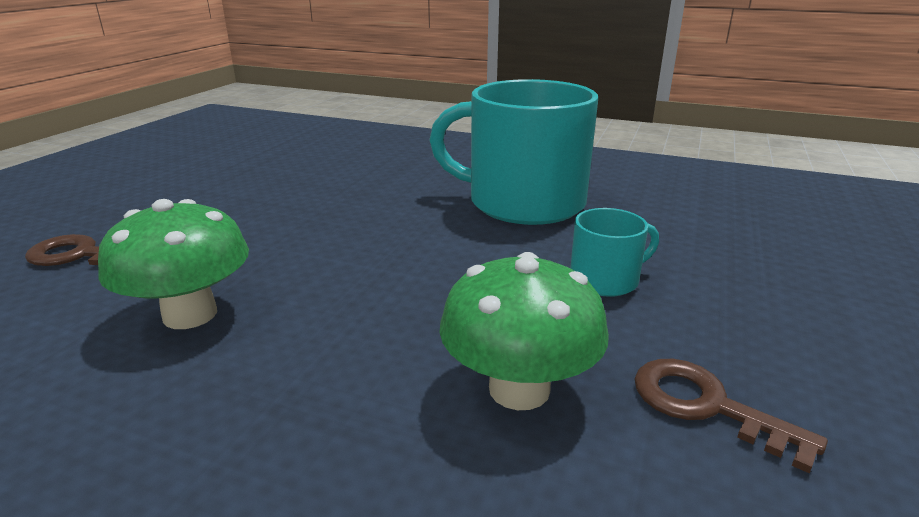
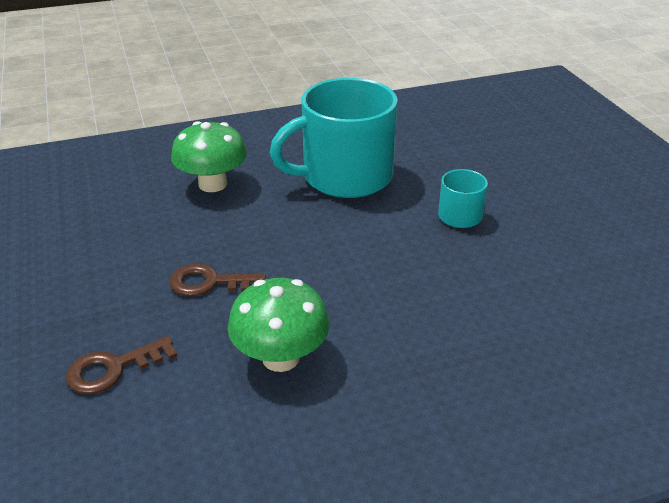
camera: 40 degrees left, 10 degrees up
green mushroom [439,252,609,410] -> green mushroom moved to [171,121,247,192]
brown key [634,359,828,473] -> brown key moved to [170,264,266,296]

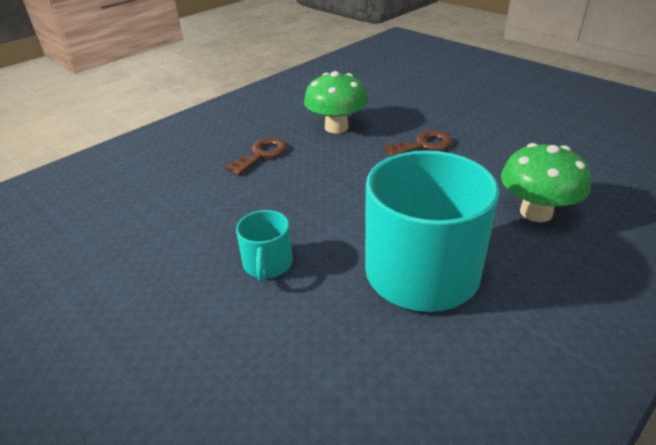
camera: 155 degrees right, 0 degrees up
brown key [66,336,177,394] -> brown key moved to [225,138,287,175]

